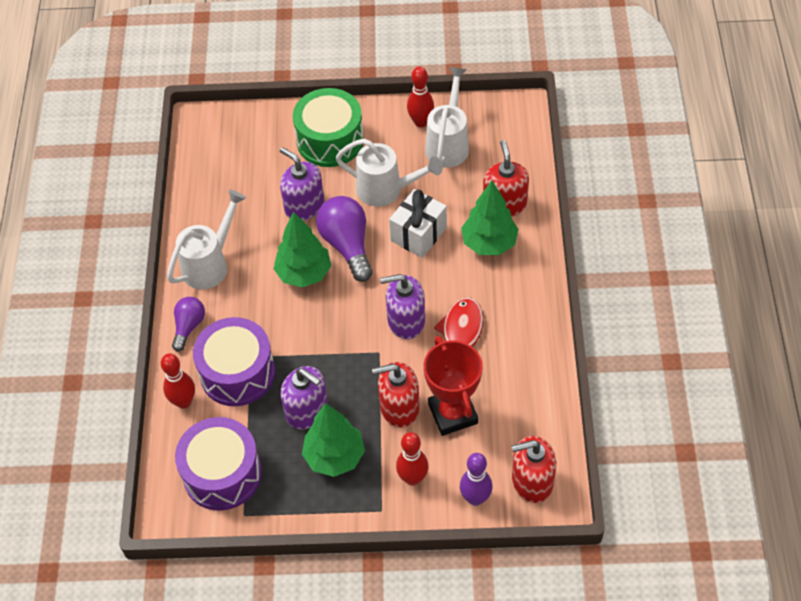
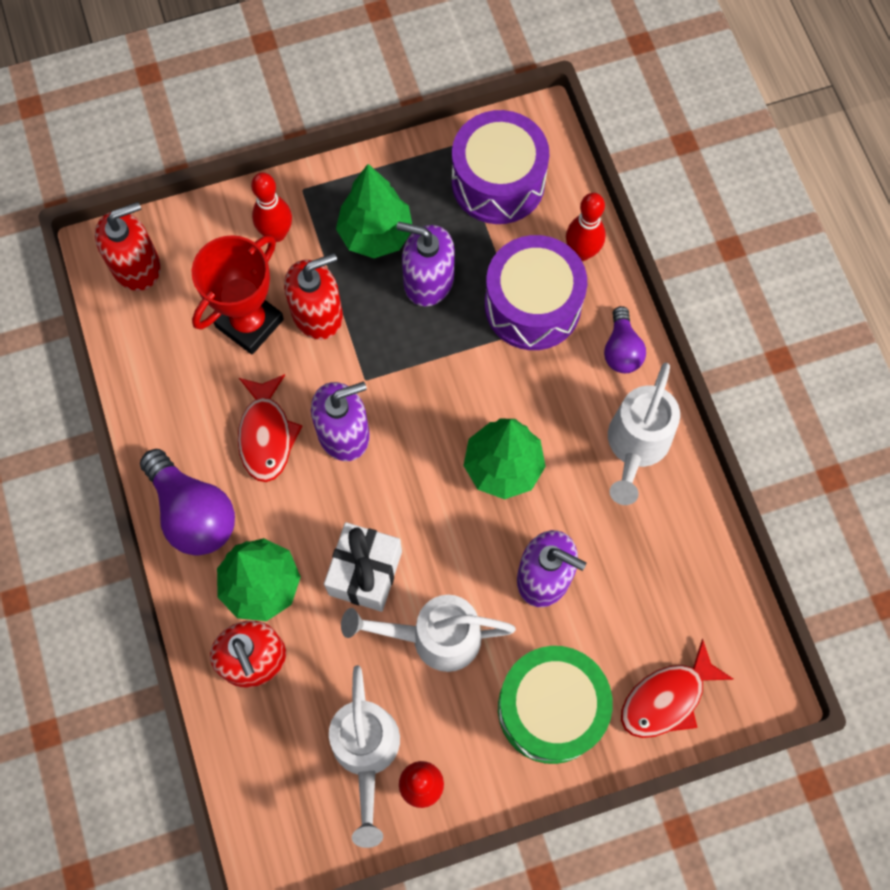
camera: 160 degrees right, 15 degrees up
purple light bulb [316,196,373,282] -> purple light bulb moved to [140,449,235,555]
red trophy [424,336,483,436] -> red trophy turned 75 degrees clockwise [192,235,284,354]
purple bowling pin [460,453,492,506] -> none
none -> red fish [621,639,734,738]

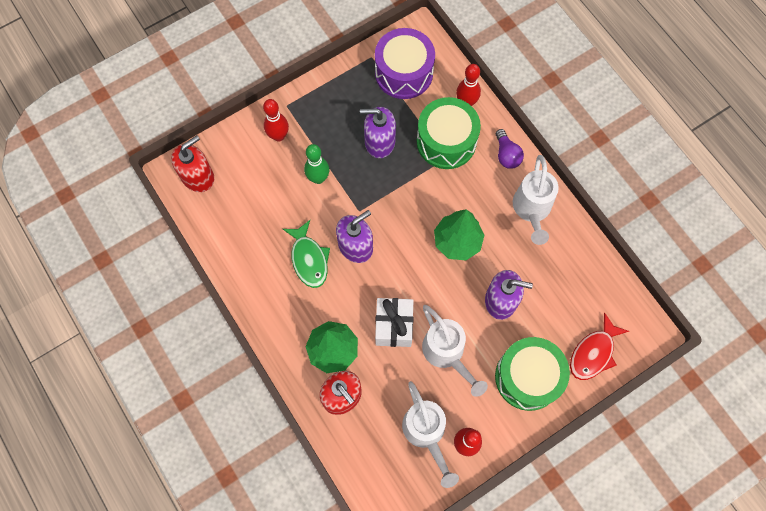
camera: 15 degrees left, 0 degrees up
purple light bulb [140,449,235,555] -> none
red trophy [192,235,284,354] -> none
red fish [238,374,302,482] -> green fish [283,220,330,288]
red soap dispenser [284,253,343,340] -> green bowling pin [304,144,329,184]
green tree [336,164,412,258] -> none
white watering can [341,595,516,672] -> white watering can turned 105 degrees counterclockwise [422,305,488,397]
purple drum [485,235,587,350] -> green drum [417,97,481,169]

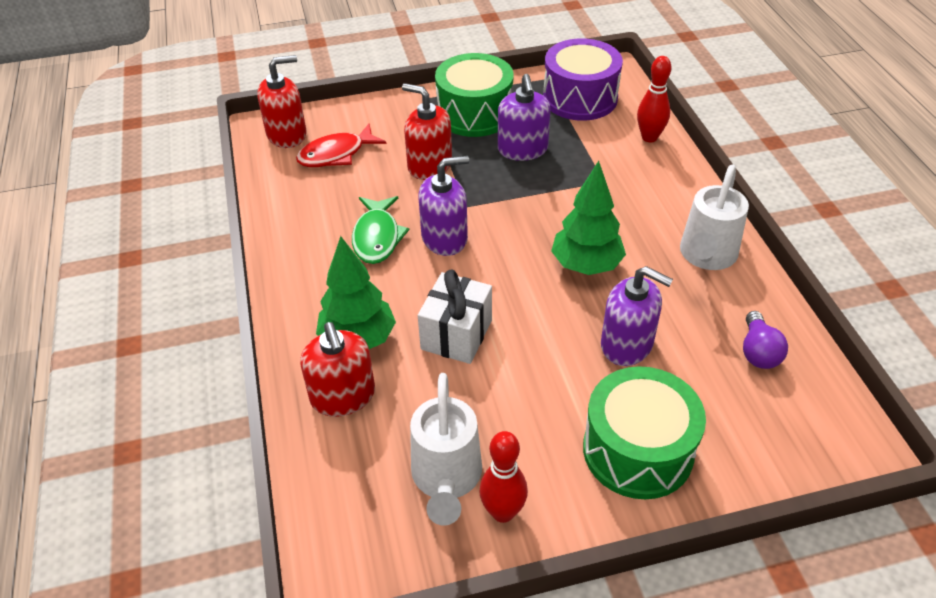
camera: 20 degrees right, 25 degrees down
red bowling pin [263,99,289,142] -> none
green bowling pin [304,144,329,184] -> red soap dispenser [402,83,452,180]
purple soap dispenser [360,107,396,158] -> purple soap dispenser turned 120 degrees counterclockwise [498,74,550,161]
green drum [417,97,481,169] -> green drum moved to [435,53,514,137]
white watering can [422,305,488,397] -> none
purple light bulb [496,129,524,169] -> purple light bulb moved to [743,311,788,369]
red fish [570,312,629,380] -> red fish moved to [296,124,386,167]

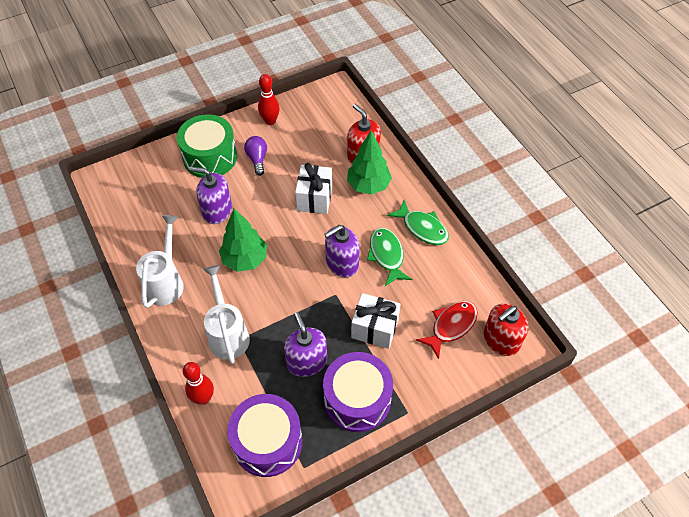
camera: 165 degrees right, 10 degrees up
red soap dispenser [402,83,452,180] -> white gift [351,293,401,349]
white watering can [410,373,482,526] -> white watering can moved to [203,265,250,364]
green drum [435,53,514,137] -> purple drum [323,352,393,432]
purple light bulb [743,311,788,369] -> purple light bulb moved to [244,136,267,176]
none -> green fish [387,200,449,245]

